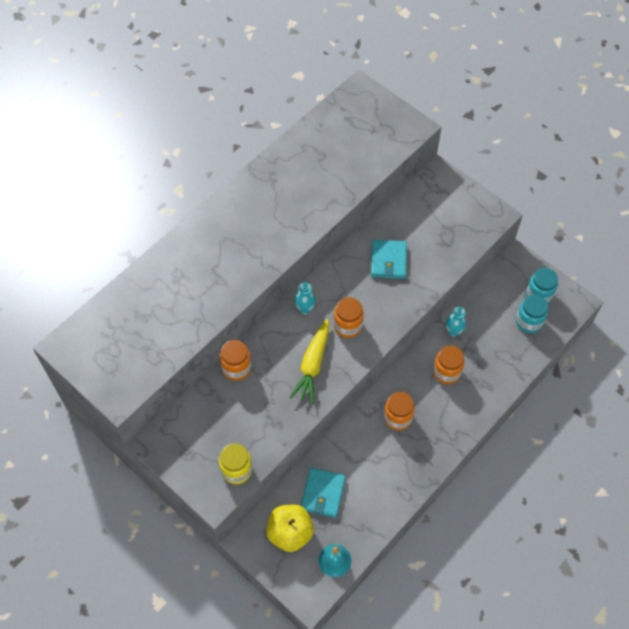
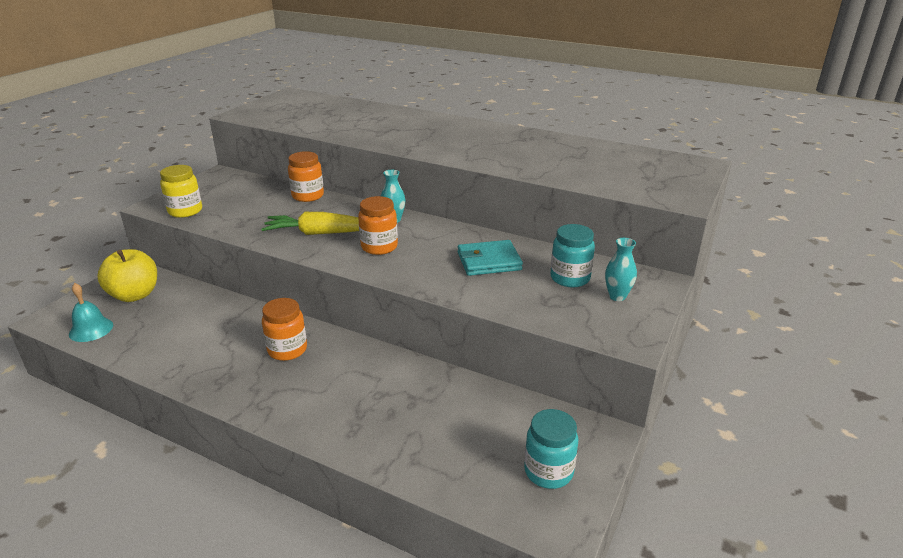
camera: 75 degrees right, 30 degrees down
turquoise wallet [301,468,346,518] -> none
orange jar [433,345,464,384] -> none
turquoise vase [446,307,466,337] -> turquoise vase moved to [605,238,637,301]
turquoise jar [516,295,548,333] -> turquoise jar moved to [551,224,595,287]

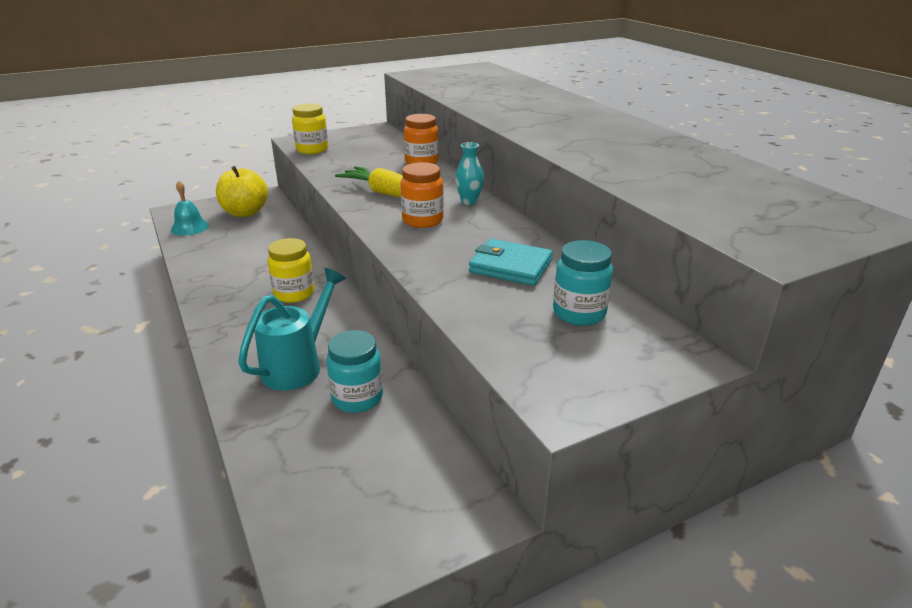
camera: 35 degrees right, 0 degrees up
orange jar [262,298,307,361] -> yellow jar [268,238,315,303]
turquoise jar [524,409,578,489] -> turquoise jar moved to [326,330,383,413]
turquoise vase [605,238,637,301] -> none
none -> turquoise watering can [238,268,346,391]

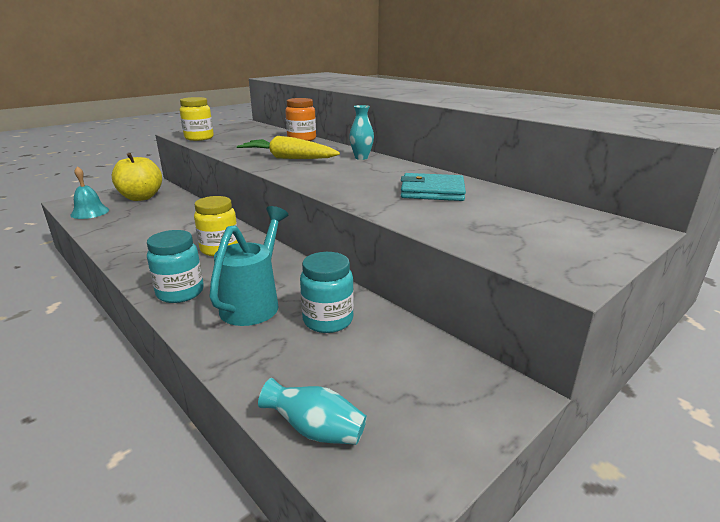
camera: 15 degrees left, 5 degrees down
orange jar [400,162,444,228] -> none
turquoise jar [553,240,613,326] -> turquoise jar moved to [147,230,204,303]
none -> turquoise vase [258,378,367,445]

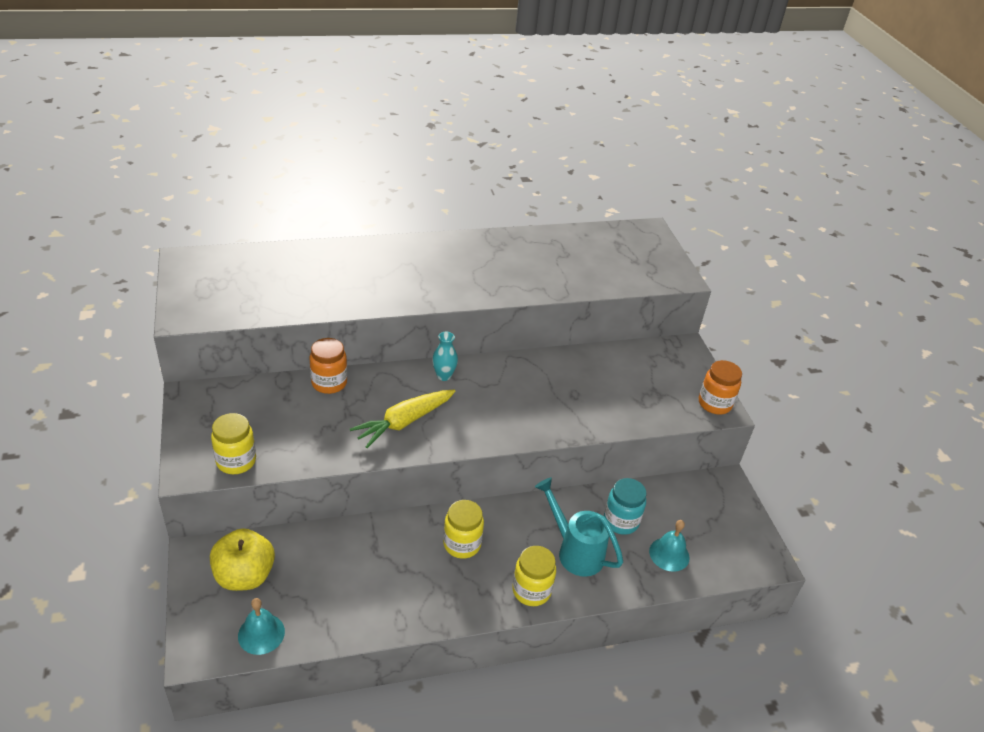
camera: 65 degrees left, 15 degrees up
turquoise jar [147,230,204,303] -> yellow jar [512,546,556,606]
turquoise vase [258,378,367,445] -> none
turquoise wallet [401,173,466,201] -> none
none -> turquoise bell [649,520,690,572]
none -> orange jar [699,360,742,414]

